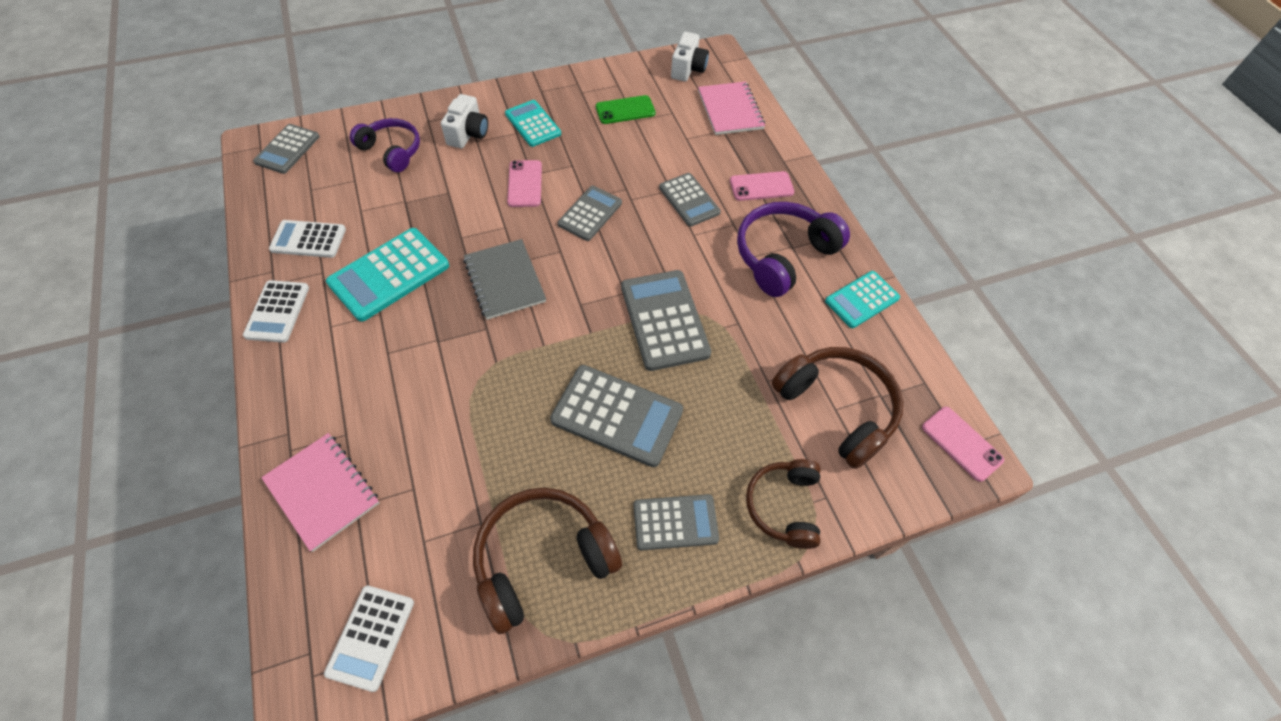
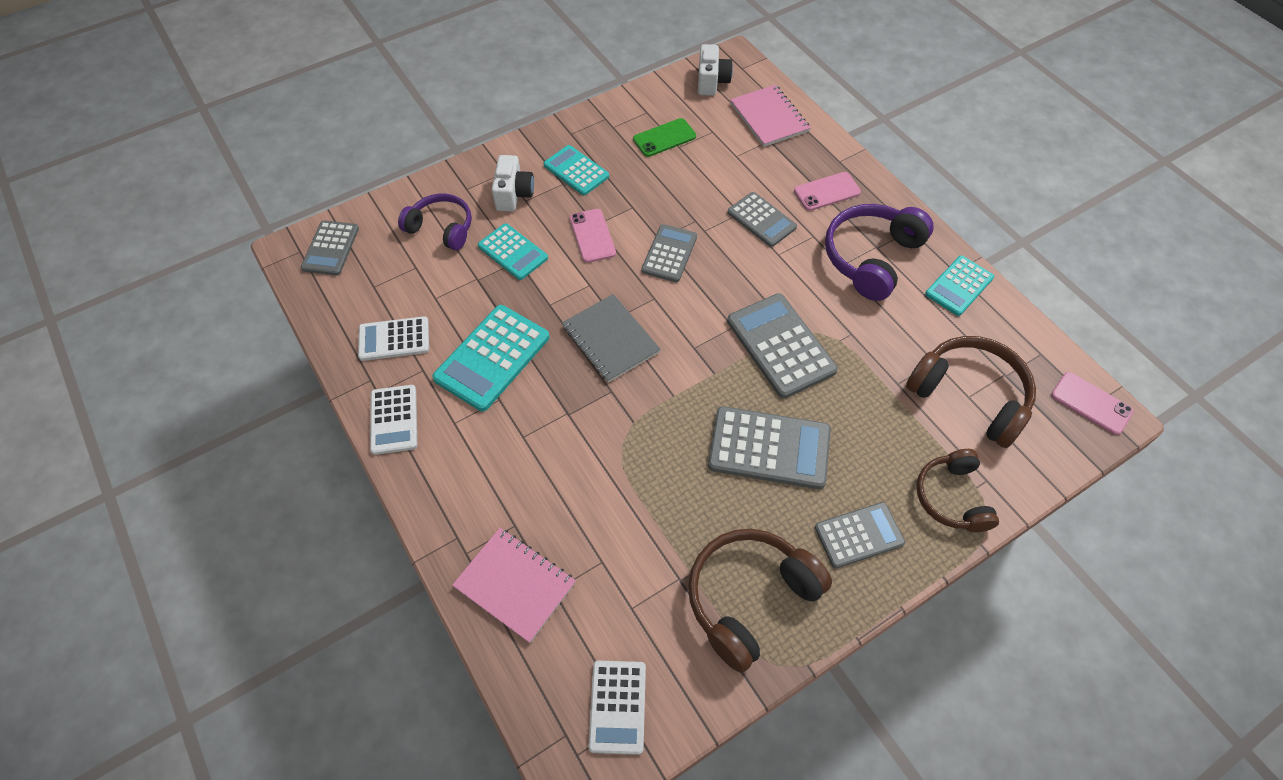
camera: 10 degrees left, 0 degrees up
none -> turquoise calculator [478,223,548,280]

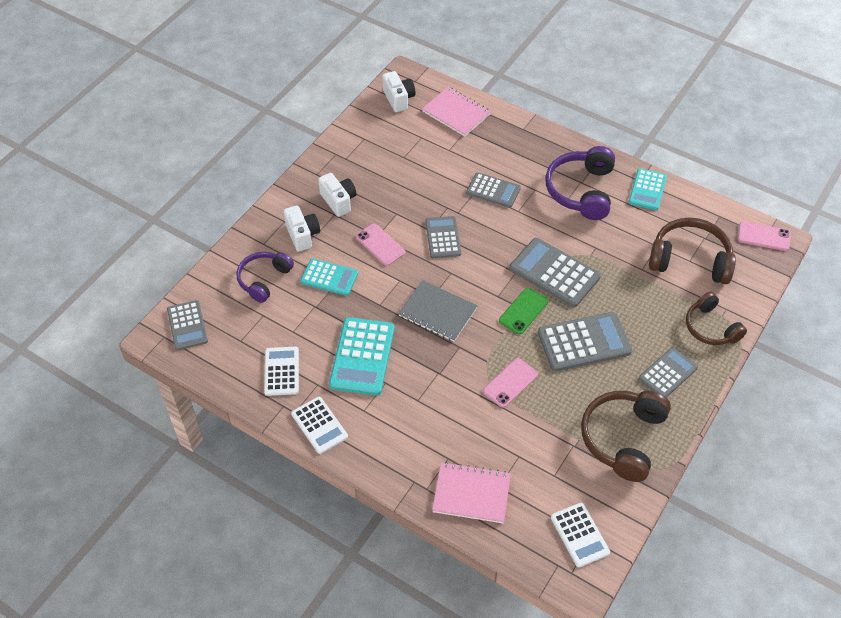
camera: 25 degrees left, 5 degrees down
white calculator [358,316,429,361] -> white calculator turned 120 degrees clockwise [264,347,299,396]
purple headphones [398,193,472,250] -> purple headphones turned 60 degrees counterclockwise [236,252,294,303]
turquoise calculator [544,145,609,195] -> white camera [318,173,357,217]
green phone [633,118,696,157] -> green phone moved to [499,288,548,334]
pink phone [794,172,861,211] -> pink phone moved to [483,358,538,408]

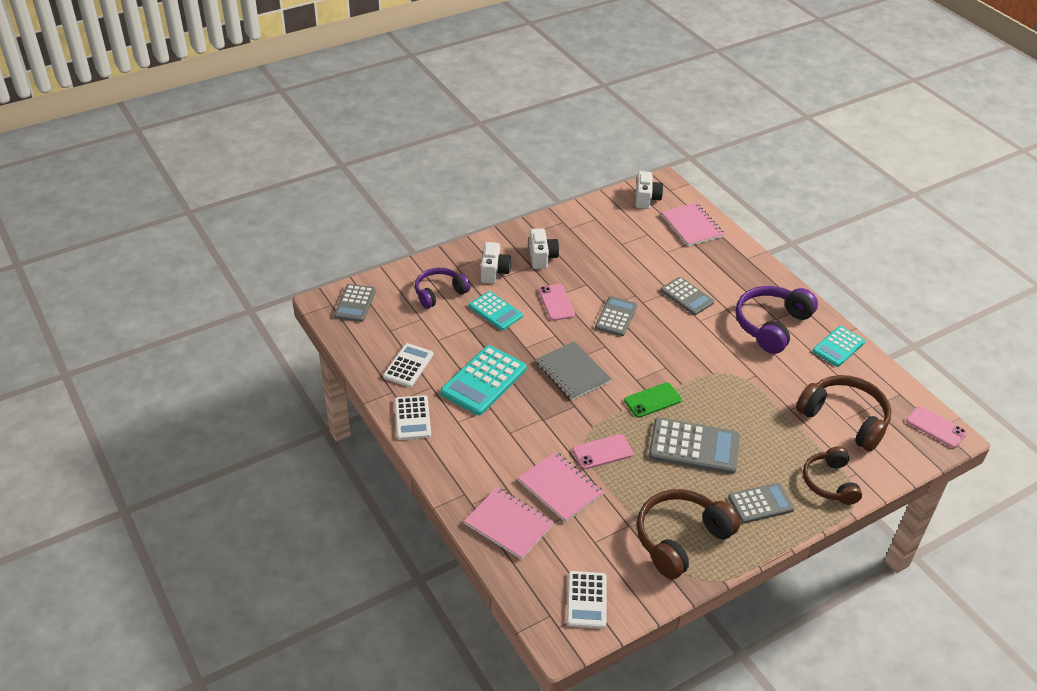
camera: 25 degrees right, 10 degrees down
grey calculator [510,238,601,307] -> none
none -> pink notebook [518,452,604,522]

